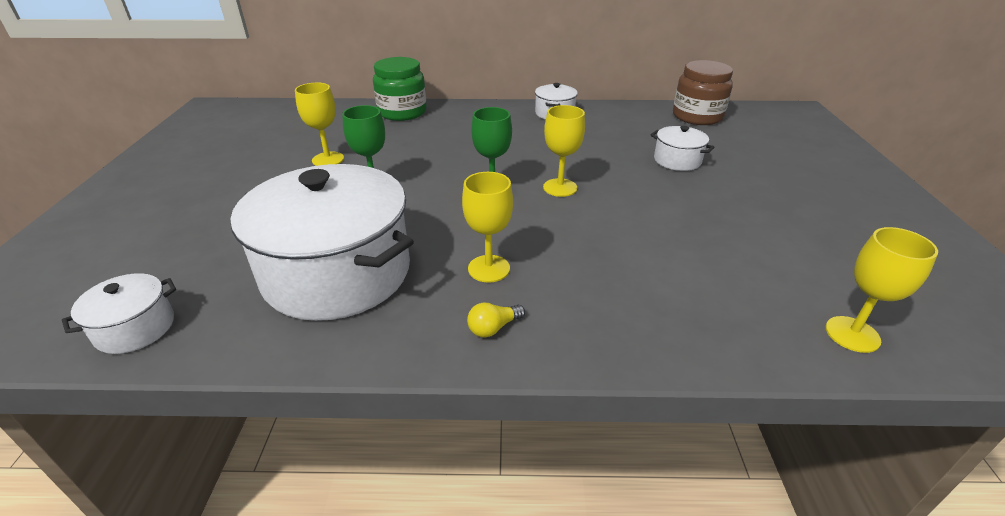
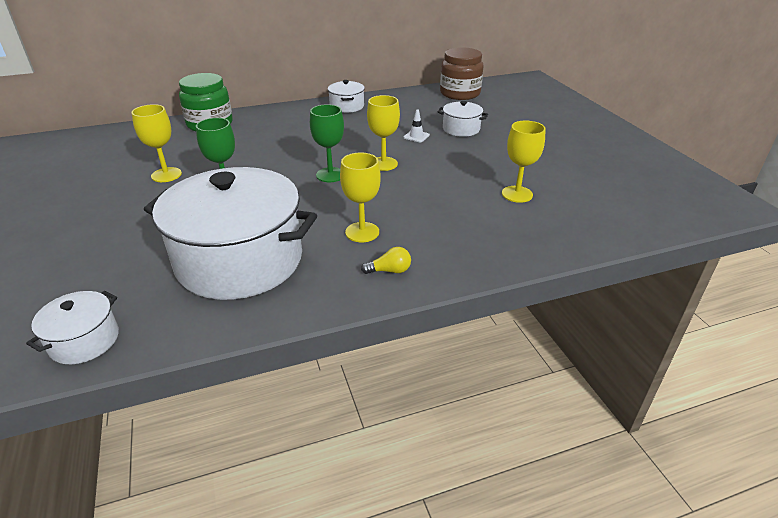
camera: 20 degrees left, 0 degrees up
yellow light bulb [467,303,525,338] -> yellow light bulb turned 135 degrees counterclockwise [361,247,411,274]
yellow goblet [826,227,938,353] -> yellow goblet moved to [502,120,546,203]
none -> white traffic cone [403,109,430,142]

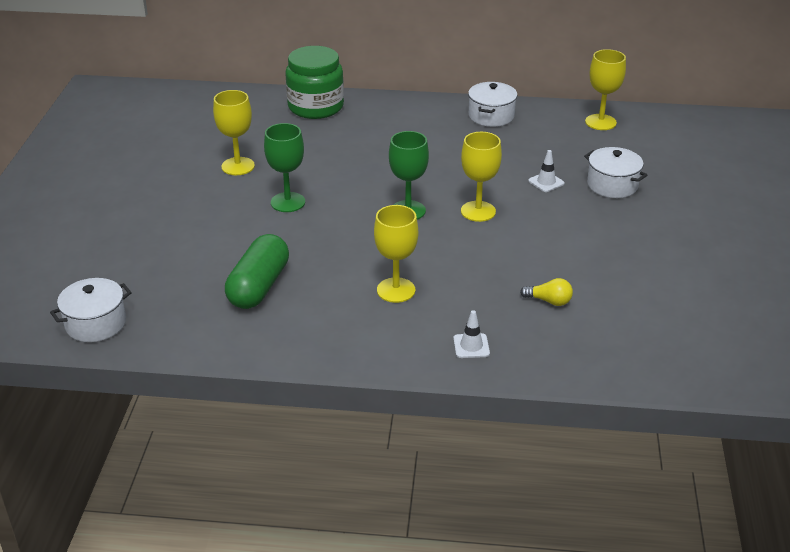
camera: 25 degrees right, 0 degrees up
white pot [144,167,317,300] -> green capsule [225,234,289,309]
yellow light bulb [361,247,411,274] -> yellow light bulb moved to [520,278,573,306]
brown jar [440,47,483,100] -> none
yellow goblet [502,120,546,203] -> yellow goblet moved to [585,49,626,130]
none -> white traffic cone [453,310,490,358]

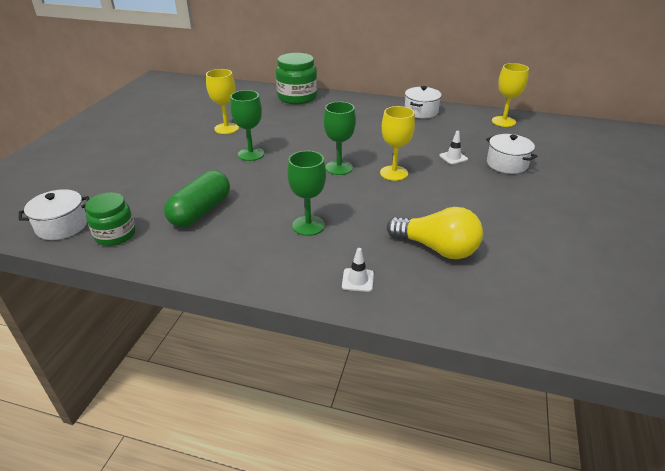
camera: 10 degrees right, 0 degrees up
yellow goblet [374,205,418,303] -> green goblet [287,151,326,236]
yellow light bulb [520,278,573,306] -> yellow light bulb [387,207,483,259], size x2.08
none -> green jar [85,193,136,246]

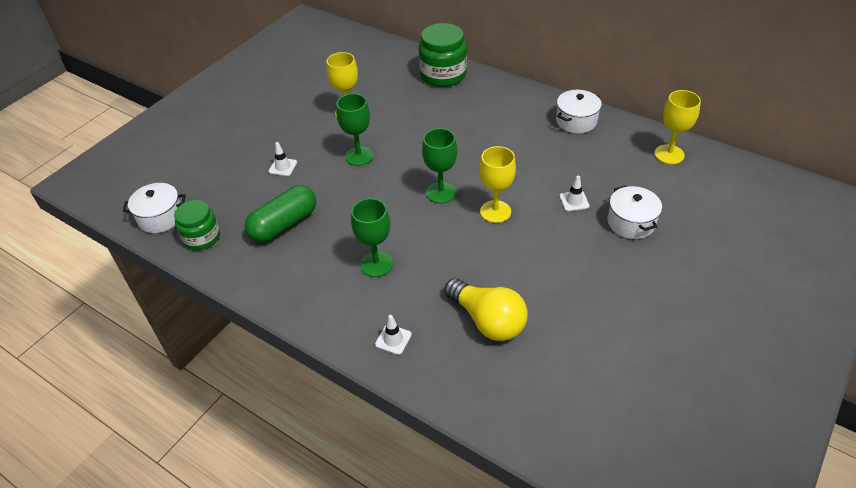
camera: 20 degrees right, 10 degrees up
none -> white traffic cone [269,142,297,176]

